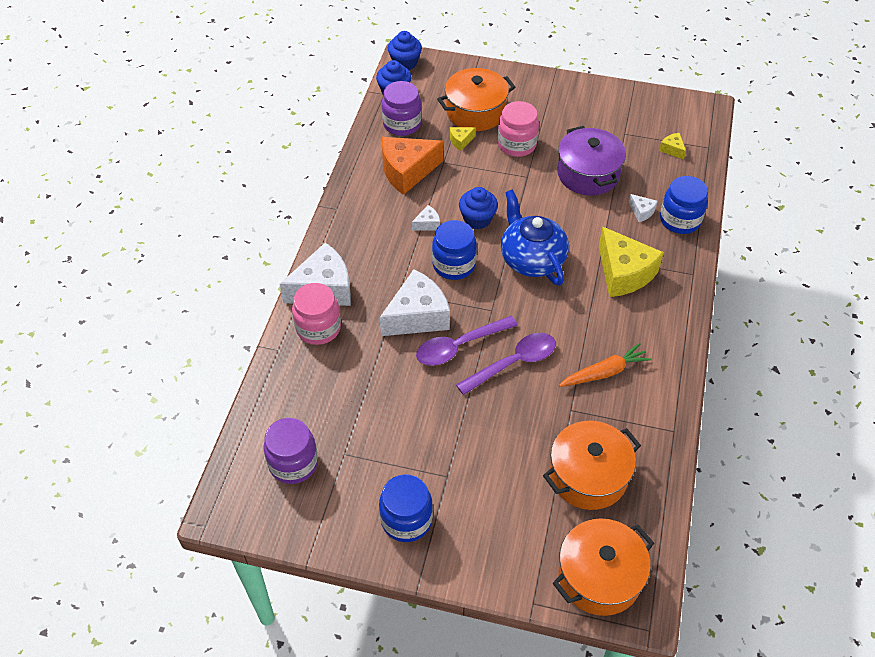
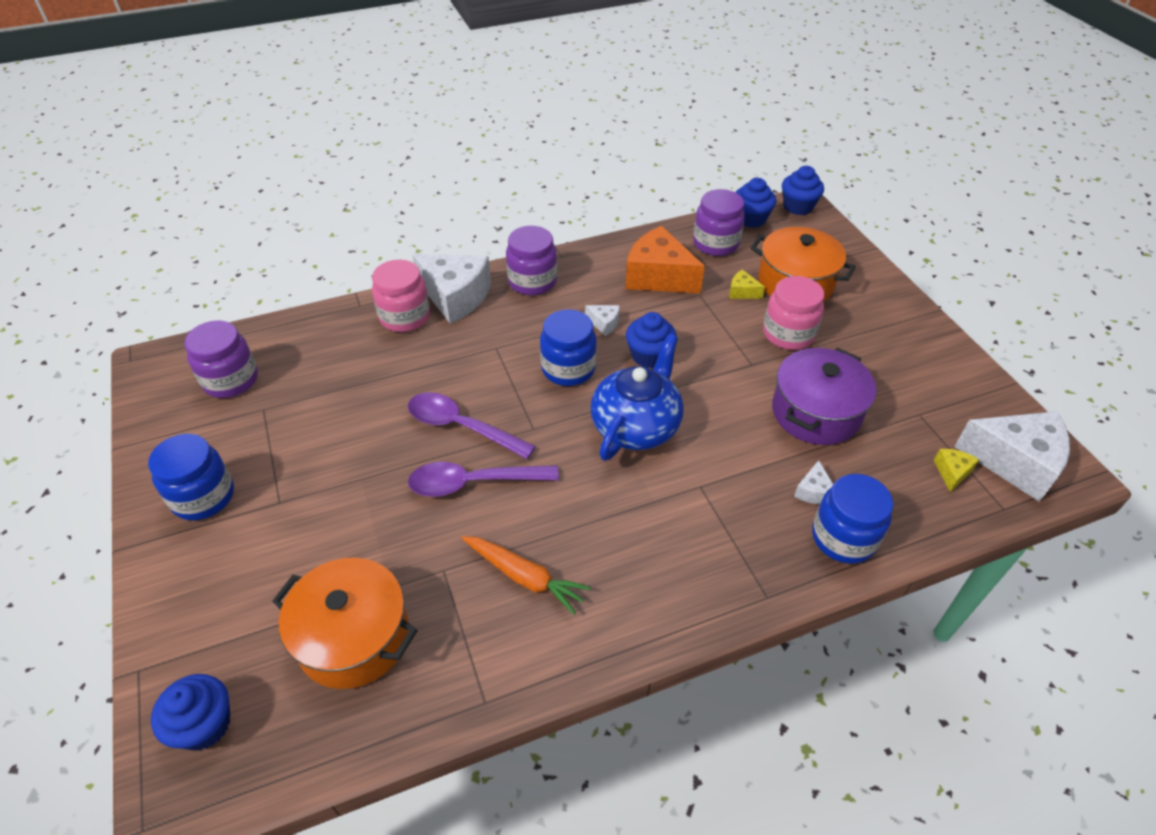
camera: 55 degrees right, 5 degrees down
white cheese [380,269,450,336] -> white cheese moved to [954,411,1070,502]
purple spoon [456,333,556,395] -> purple spoon turned 150 degrees clockwise [408,462,559,497]
orange pot [553,518,654,616] -> blue cupcake [151,674,230,750]
yellow cheese [599,226,664,297] -> none
none -> purple jar [506,226,557,295]

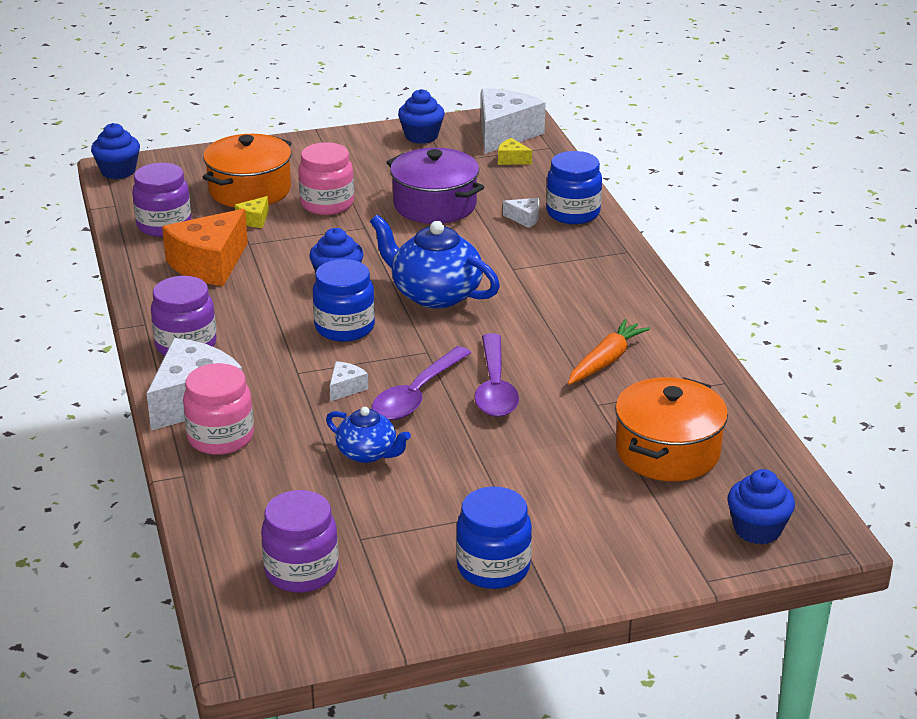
camera: 85 degrees left, 15 degrees down
white cheese [585,305,620,336] -> white cheese moved to [330,361,368,401]
blue cupcake [735,178,776,228] -> blue cupcake moved to [398,89,445,144]
none -> blue teapot [326,407,411,463]

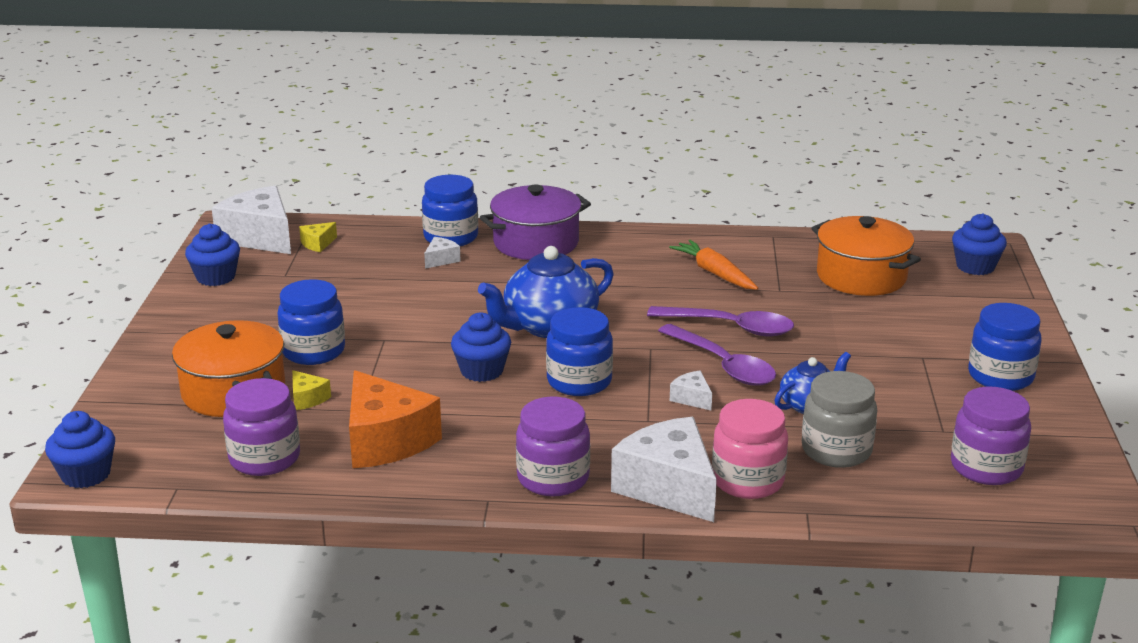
camera: 70 degrees left, 5 degrees down
pink jar [298,142,354,215] -> blue jar [277,279,345,365]
purple pot [387,148,484,224] -> purple pot moved to [480,184,591,260]
none -> grey jar [802,371,877,468]

